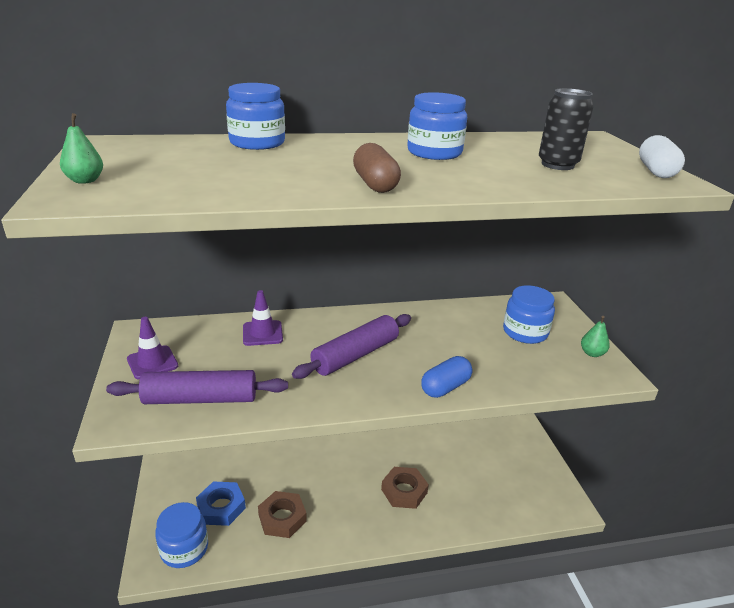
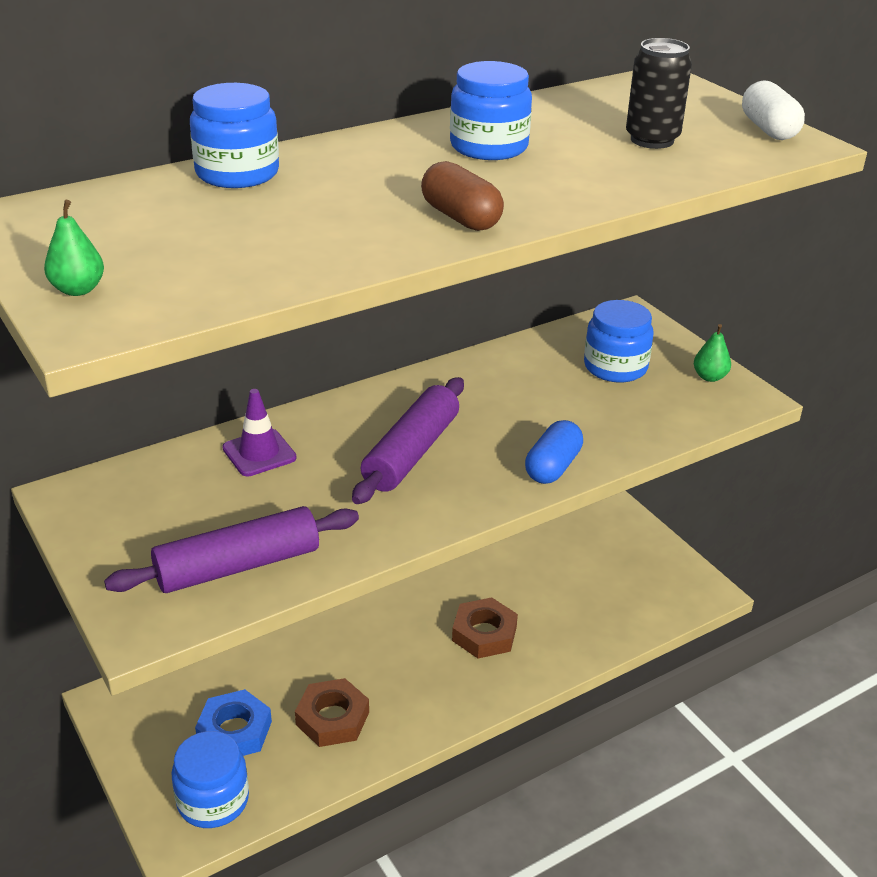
camera: 20 degrees left, 5 degrees up
purple traffic cone [127,317,178,380] -> none

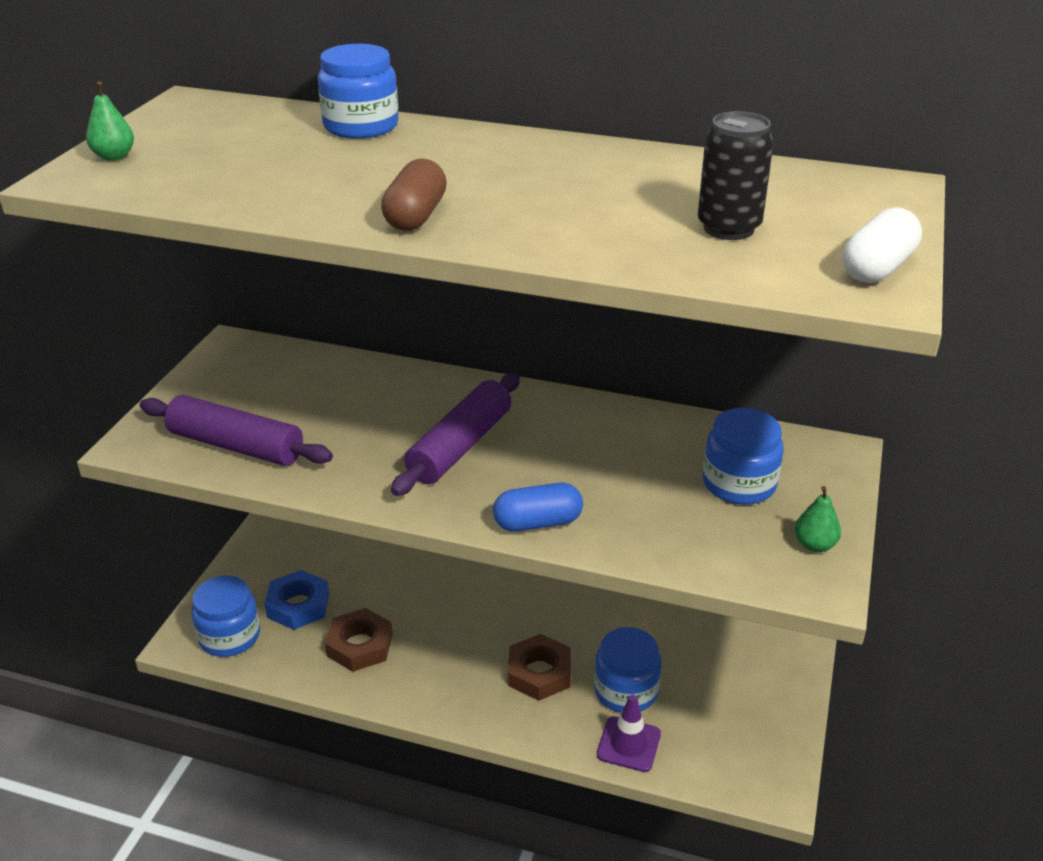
camera: 50 degrees right, 0 degrees up
purple traffic cone [222,389,296,476] -> purple traffic cone moved to [597,694,661,772]
purple rolling pin [352,377,464,504] -> purple rolling pin turned 45 degrees counterclockwise [391,373,520,496]
blue jar [450,61,532,160] -> blue jar moved to [594,627,662,713]

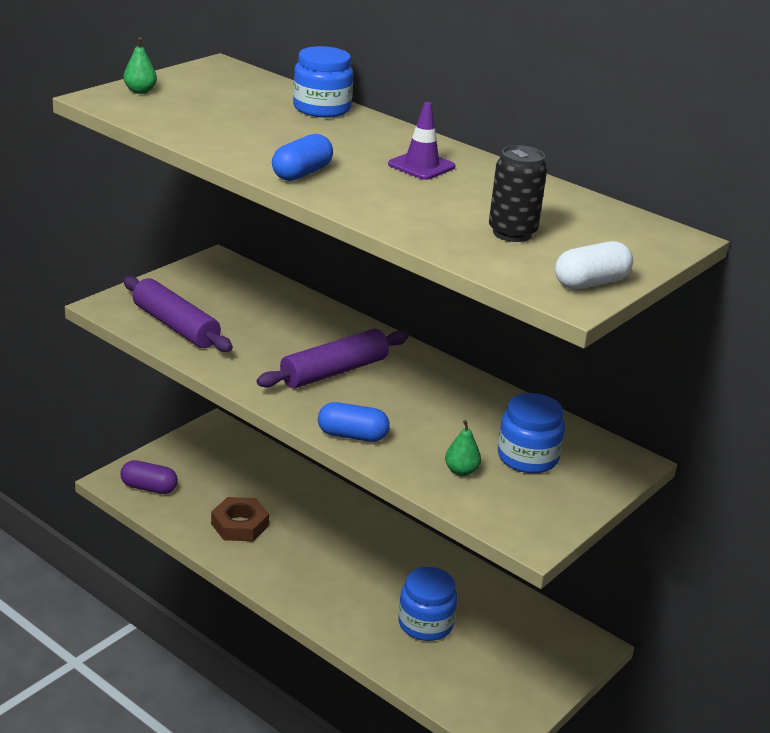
camera: 20 degrees right, 5 degrees down
blue jar [191,576,260,657] -> purple capsule [120,460,178,494]
blue nut [265,570,329,630] -> none
brown capsule [381,158,447,231] -> blue capsule [272,134,333,181]
brown nut [508,634,571,701] -> none
purple traffic cone [597,694,661,772] -> purple traffic cone moved to [388,102,455,180]
green pear [795,486,841,552] -> green pear moved to [445,420,481,476]

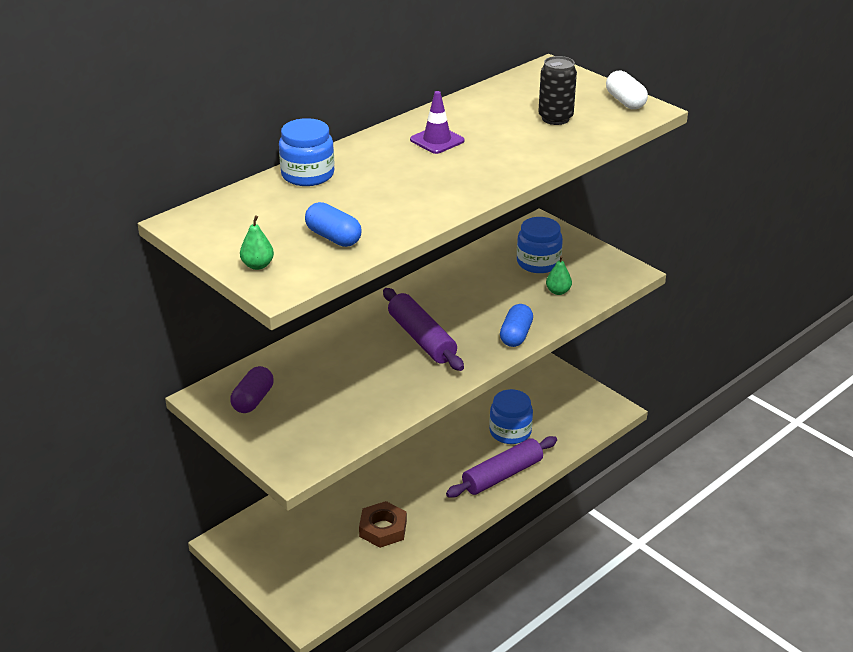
camera: 80 degrees left, 5 degrees up
purple capsule [120,460,178,494] -> purple capsule moved to [230,366,274,413]
purple rolling pin [123,276,233,352] -> purple rolling pin moved to [446,436,557,498]
blue capsule [272,134,333,181] -> blue capsule moved to [305,202,361,247]

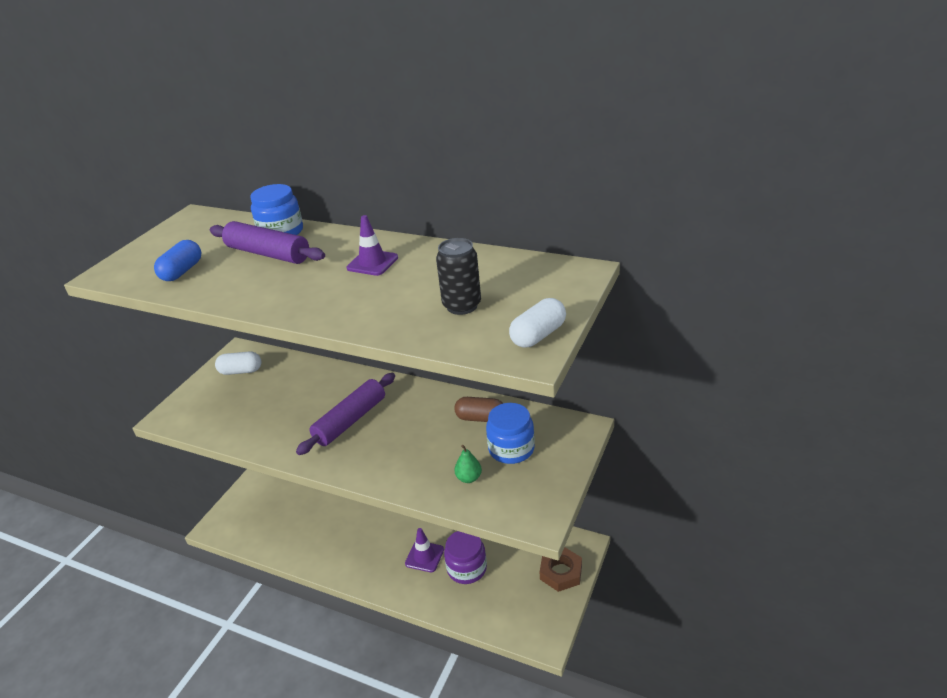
camera: 70 degrees right, 0 degrees up
purple capsule [230,366,274,413] -> white capsule [215,351,261,375]
green pear [240,215,274,270] -> none
brown nut [359,501,407,548] -> brown nut moved to [540,547,582,592]
purple rolling pin [446,436,557,498] -> purple rolling pin moved to [210,221,325,264]
blue jar [489,389,533,444] -> purple jar [444,531,487,584]
blue capsule [500,304,533,347] -> none
none -> purple traffic cone [405,528,444,572]
none -> brown capsule [454,397,503,422]

